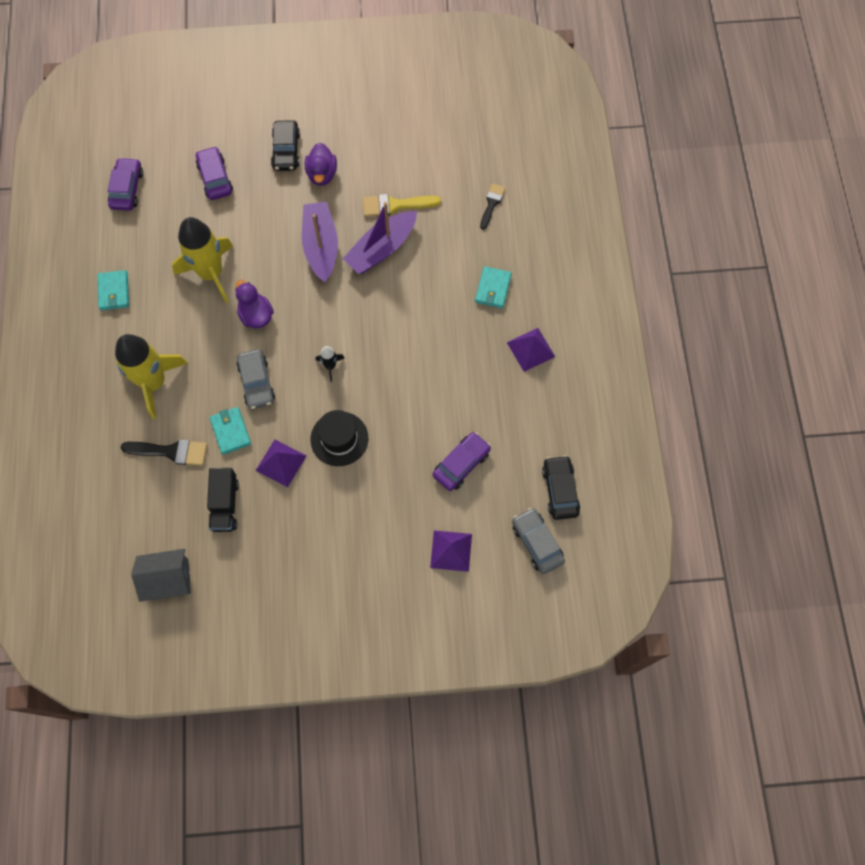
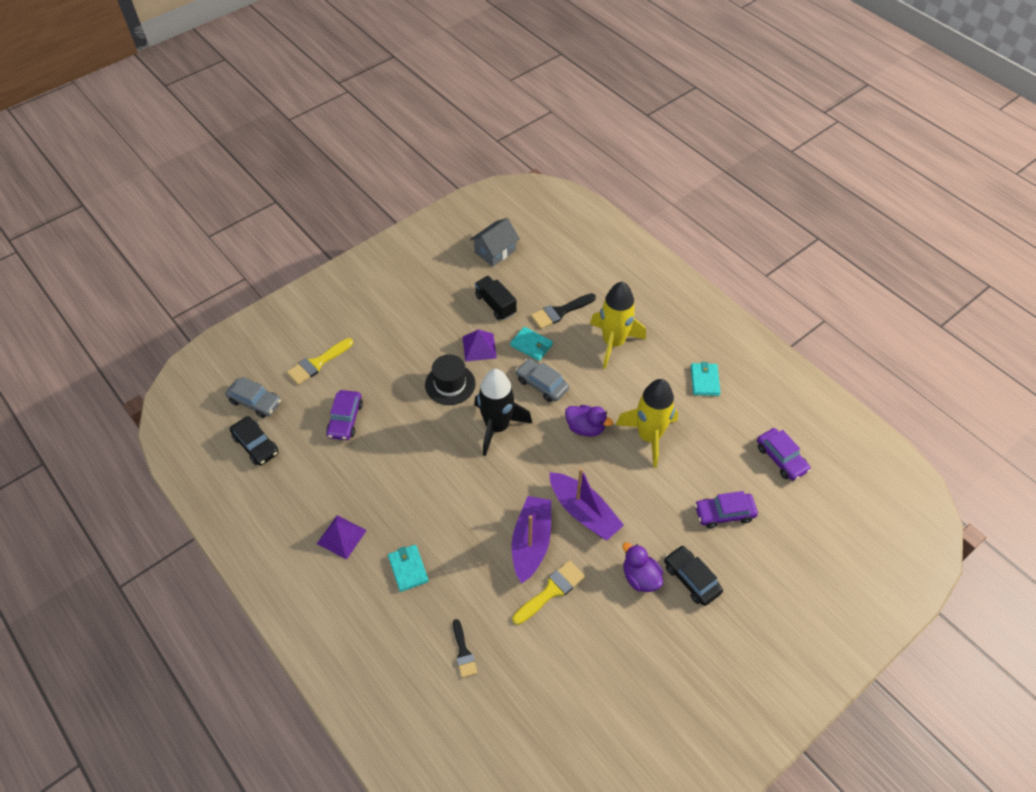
camera: 145 degrees right, 15 degrees down
turquoise wallet [98,270,129,310] -> turquoise wallet turned 45 degrees clockwise [691,362,721,396]
purple car [196,146,233,200] -> purple car turned 135 degrees clockwise [695,491,758,528]
black rocket [316,346,344,382] -> black rocket [474,369,532,456], size x2.32
purple pyramid [430,530,472,572] -> yellow brush [287,338,353,385]

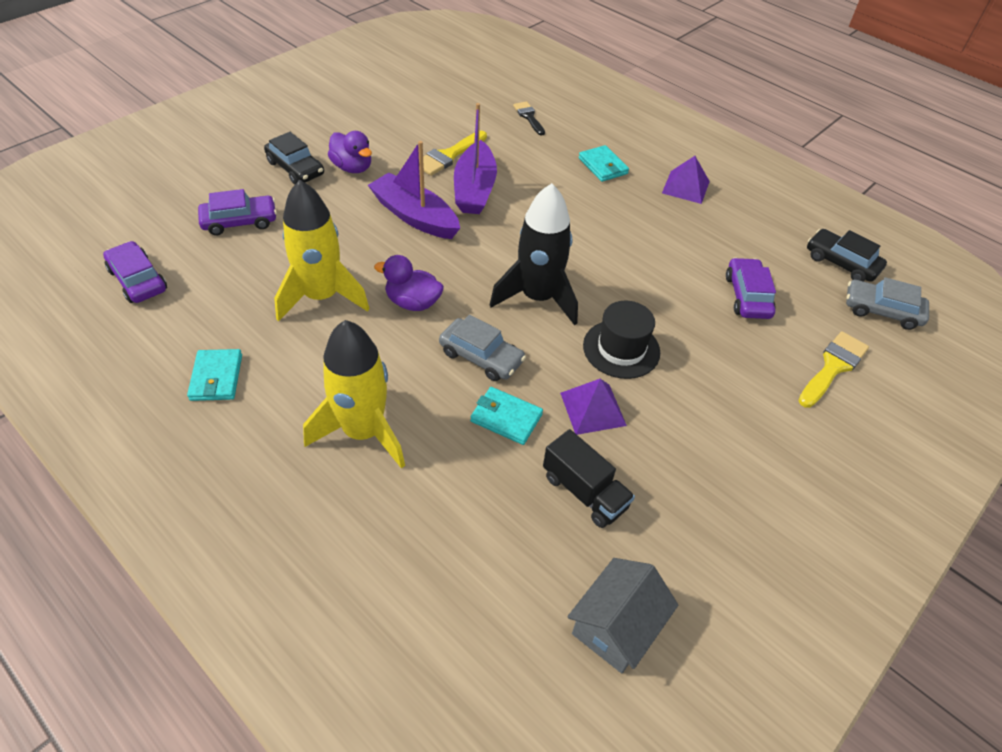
camera: 170 degrees right, 5 degrees down
black brush [531,293,596,329] -> none

